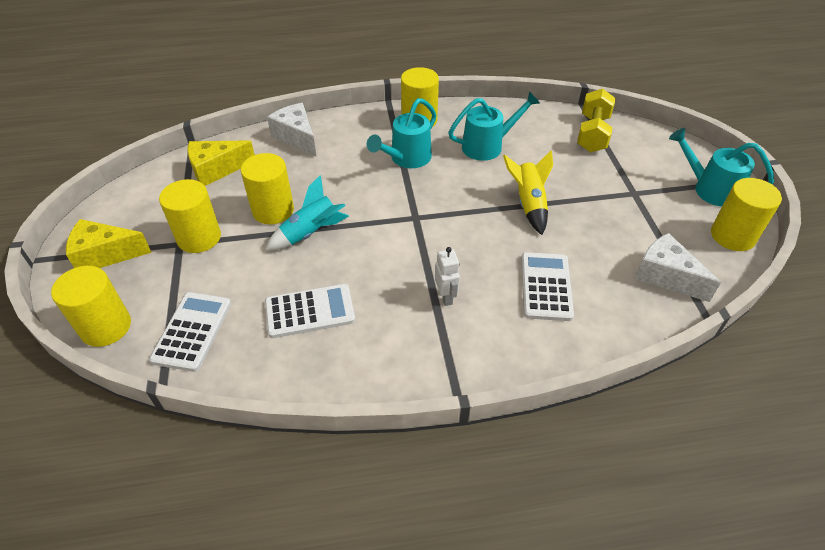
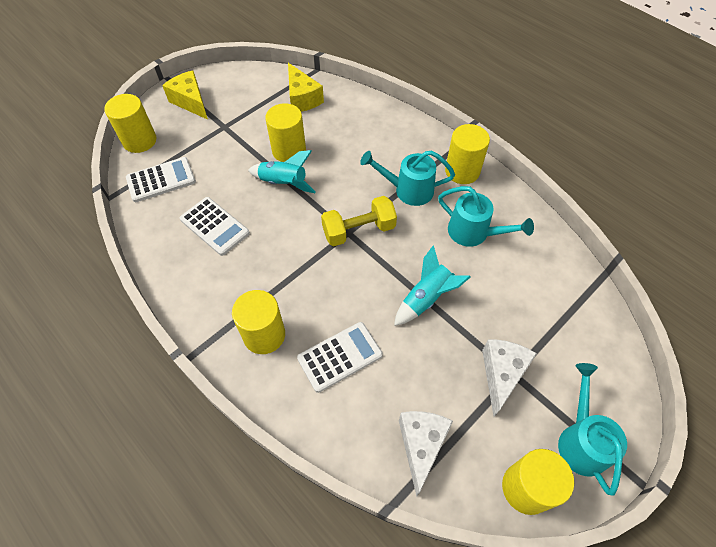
camera: 55 degrees right, 10 degrees up
yellow cylinder [159,179,221,253] -> yellow cylinder moved to [232,290,285,354]
yellow cheese [188,140,255,186] -> yellow cheese turned 150 degrees counterclockwise [288,63,324,112]
white cheese [267,103,317,157] -> white cheese moved to [482,339,537,417]
white robot [435,247,460,306] -> none
yellow rocket [503,151,553,235] -> turquoise rocket [394,245,471,326]
yellow dumbbell [577,89,615,152] -> yellow dumbbell moved to [321,196,397,246]

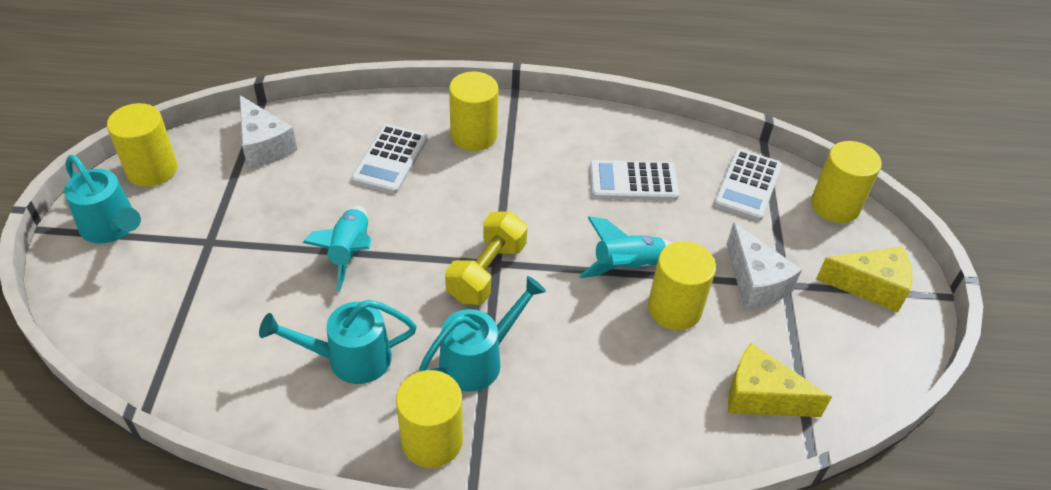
camera: 135 degrees right, 10 degrees down
white cheese [482,339,537,417] -> white cheese moved to [727,222,802,309]

